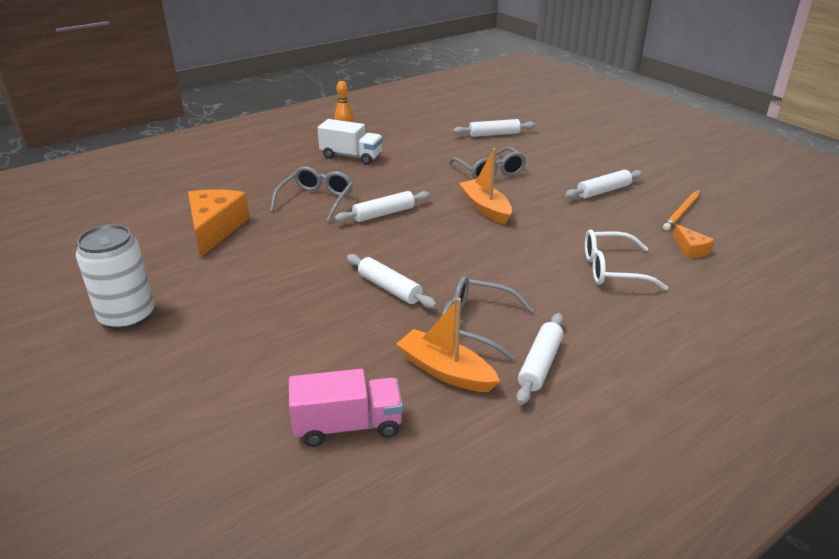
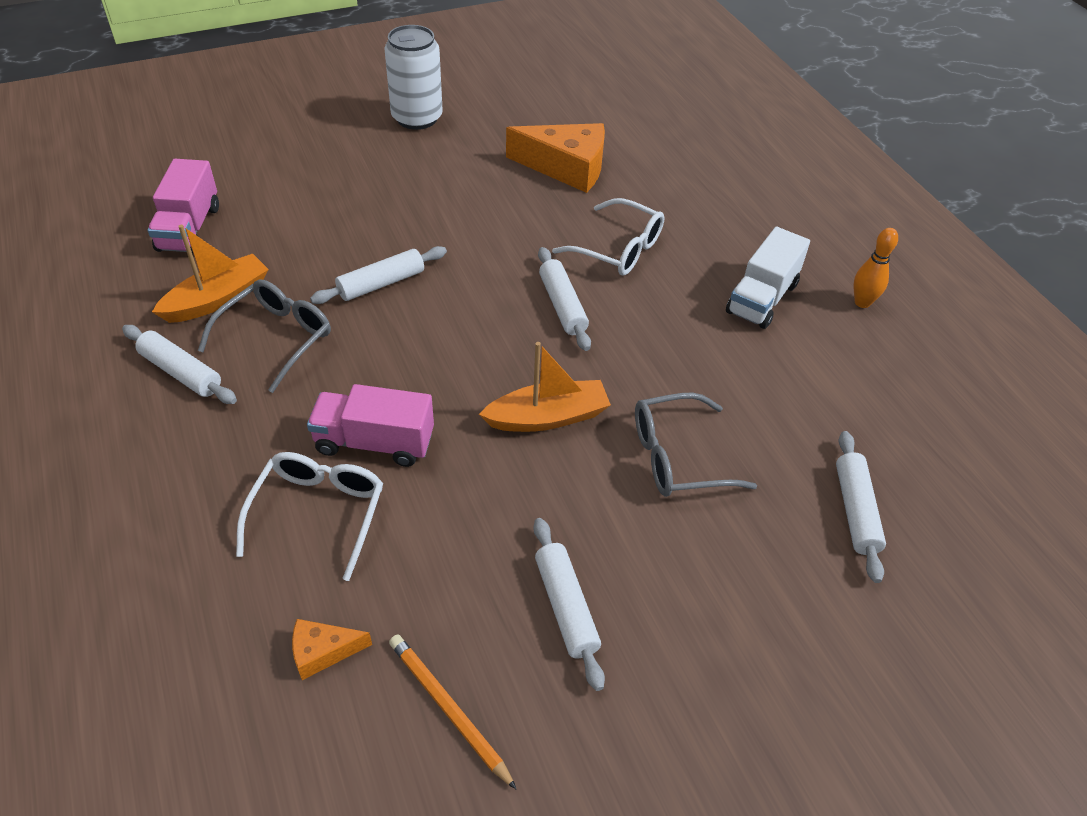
camera: 100 degrees right, 15 degrees up
grey glasses [270,166,353,222] -> white glasses [552,198,665,276]
none -> pink truck [307,384,434,467]

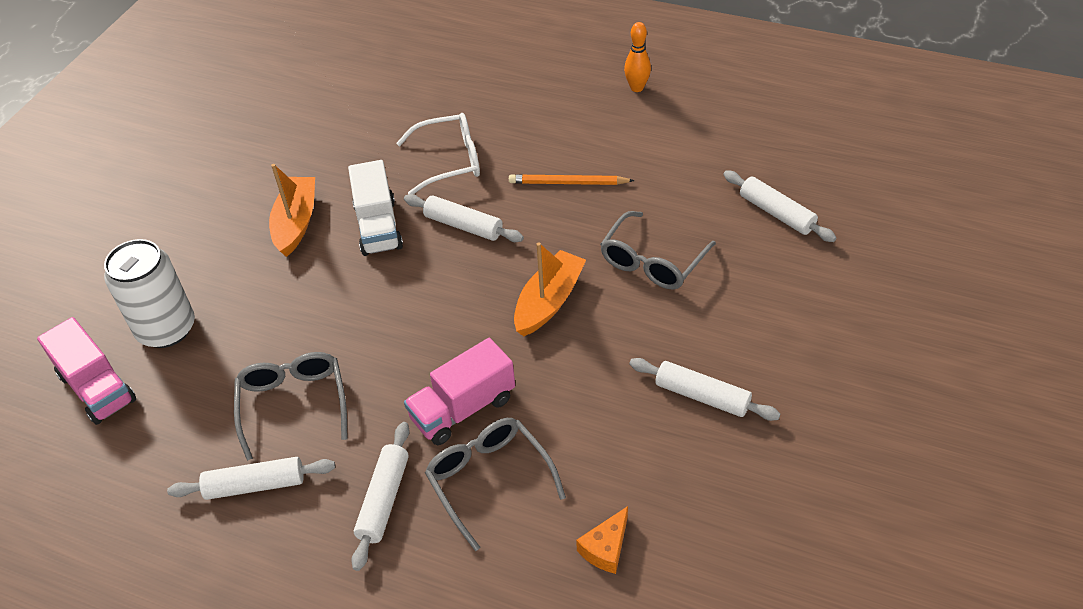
camera: 40 degrees left, 0 degrees up
orange boat [152,225,269,323] -> orange boat moved to [269,164,315,257]
white glasses [236,452,383,581] -> grey glasses [425,418,566,551]
white rolling pin [310,246,447,304] -> white rolling pin moved to [351,422,410,571]
white can [384,25,443,130] -> white can moved to [104,239,195,348]
orange pencil [389,635,517,790] -> orange pencil moved to [509,174,635,185]
orange cheese [506,123,605,193] -> none
white truck [726,227,810,329] -> white truck moved to [348,160,403,256]

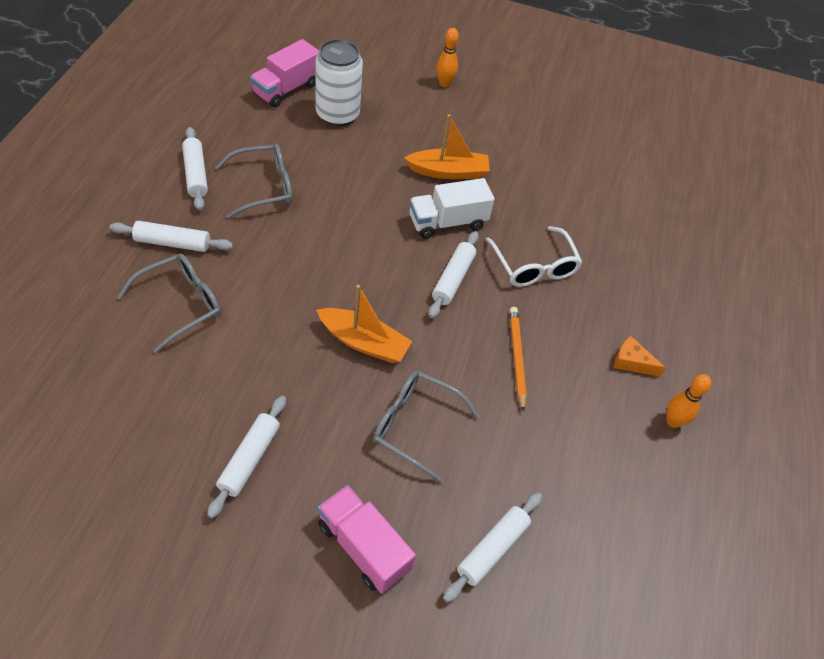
camera: 75 degrees right, 5 degrees up
pink truck [404,338,515,445] -> pink truck moved to [318,485,416,594]
orange cheese [576,506,628,574] -> orange cheese moved to [614,336,666,377]
none -> orange bowling pin [436,28,459,87]

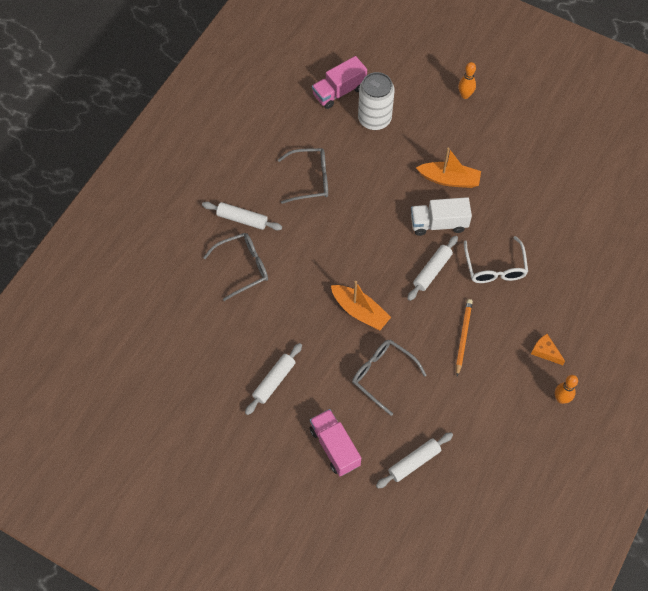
camera: 20 degrees right, 10 degrees up
white rolling pin [182,127,208,211] -> none

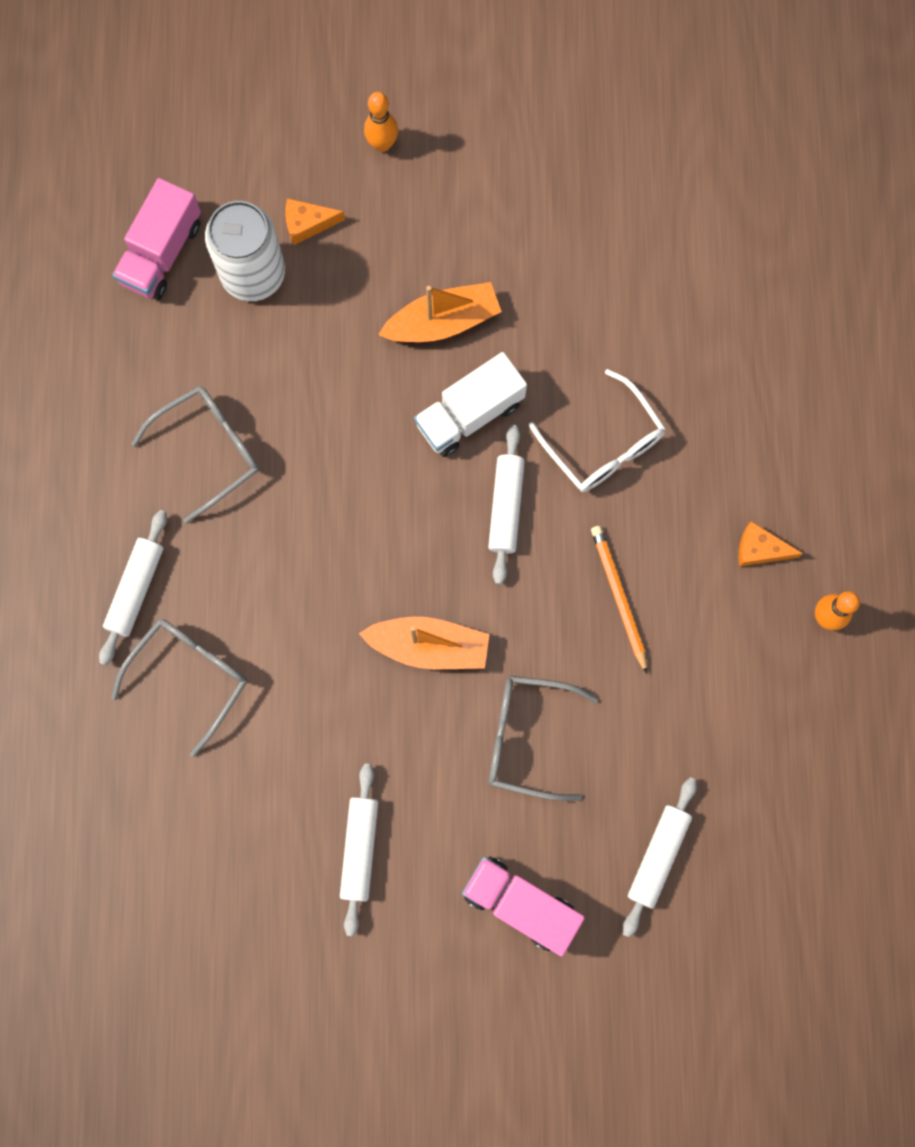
camera: 30 degrees left, 15 degrees up
white rolling pin [202,202,282,230] -> white rolling pin turned 60 degrees counterclockwise [99,510,167,665]
none -> orange cheese [285,198,345,245]

